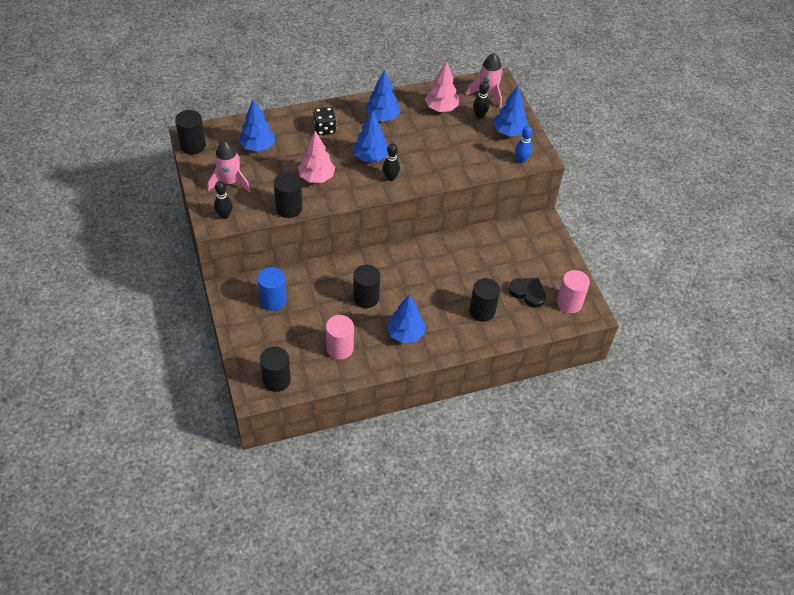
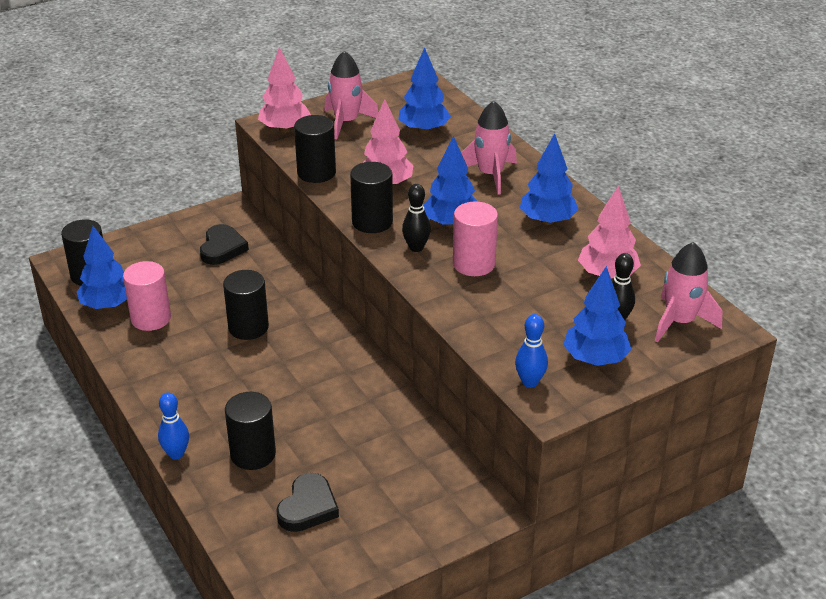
camera: 80 degrees right, 15 degrees down
black cylinder [175,110,206,154] -> black cylinder moved to [350,162,393,233]
black bowling pin [214,181,233,219] -> pink tree [258,47,311,133]
blue cylinder [257,267,287,311] -> black heart [200,224,249,265]
black dice [313,107,336,135] -> pink rocket [461,101,517,195]
blue tree [387,294,425,343] -> blue tree moved to [77,226,127,310]
pink cylinder [557,270,590,313] -> pink cylinder moved to [453,202,498,276]
none -> blue bowling pin [158,393,189,459]

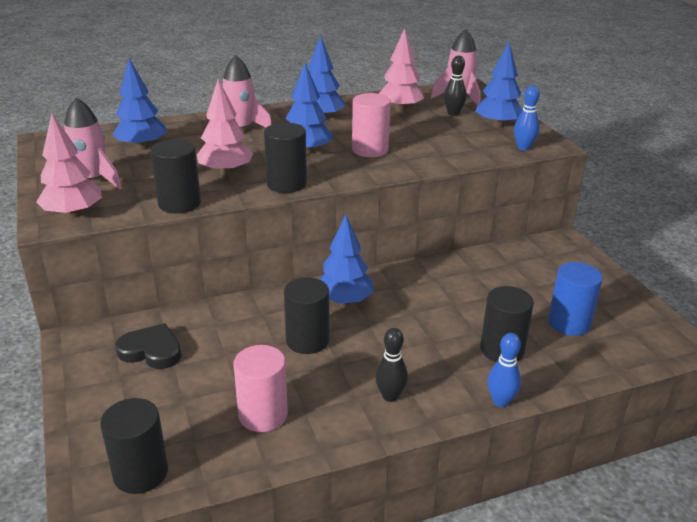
camera: 80 degrees left, 5 degrees down
blue tree [77,226,127,310] -> blue tree moved to [320,214,373,305]
black heart [276,473,339,532] -> blue cylinder [548,262,603,336]
black bowling pin [402,184,431,252] -> black bowling pin moved to [375,328,408,402]

